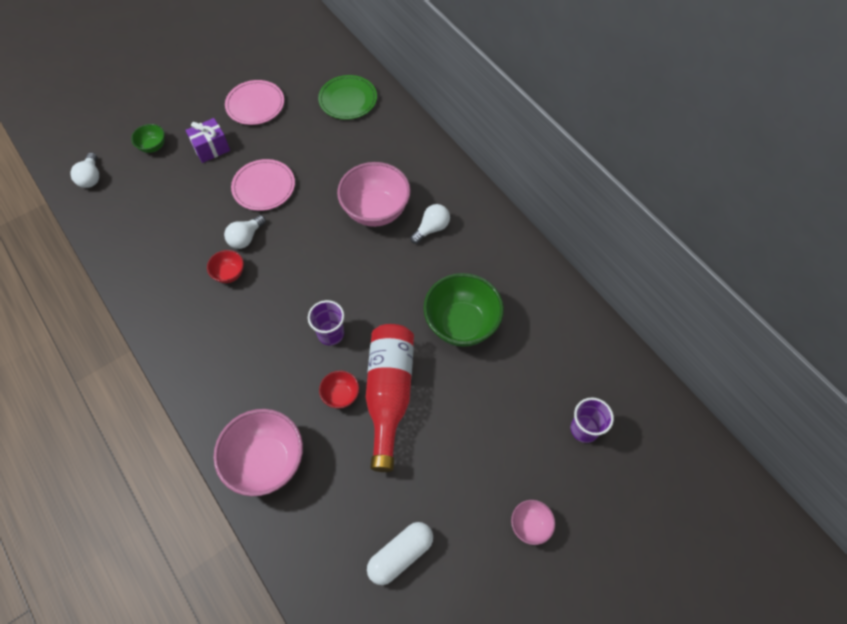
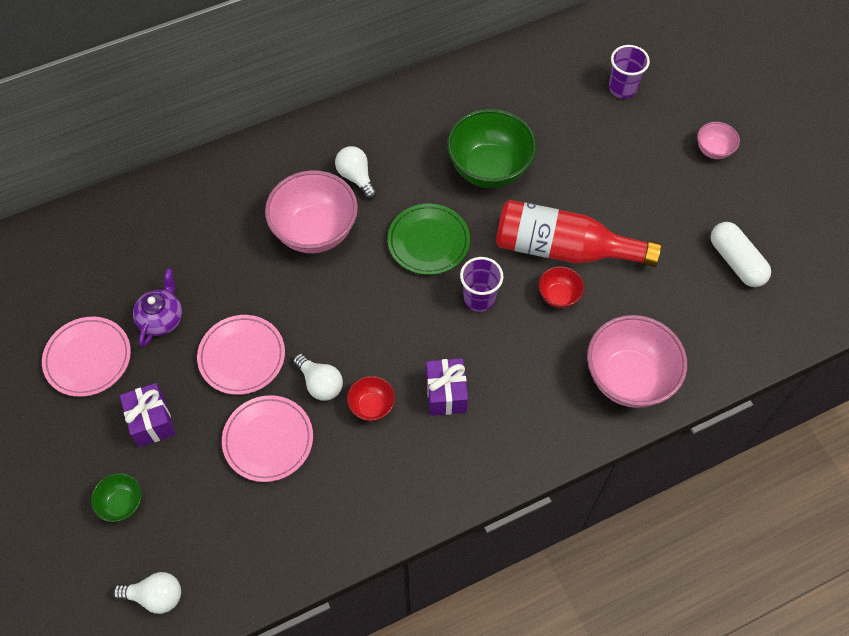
camera: 80 degrees left, 0 degrees up
green plate [318,75,377,120] -> green plate moved to [387,204,470,275]
none -> purple teapot [133,268,182,347]
none -> pink plate [222,395,313,482]
none -> purple gift [426,358,468,416]

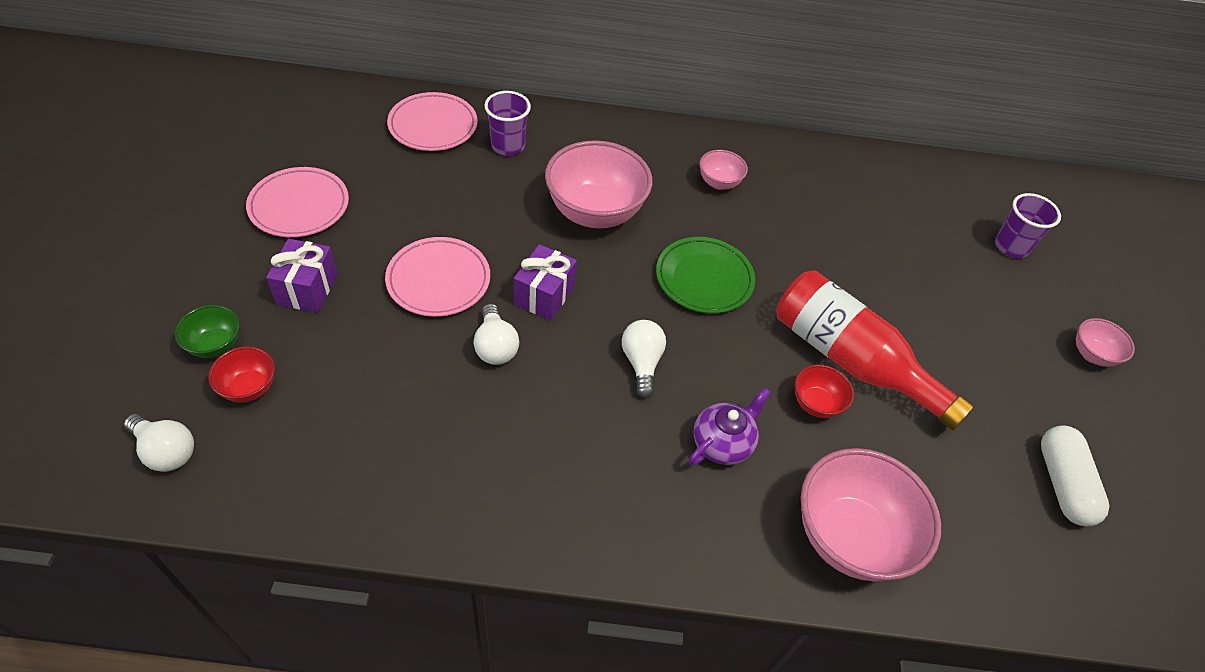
camera: 25 degrees right, 10 degrees down
purple teapot [133,268,182,347] -> purple teapot moved to [689,388,771,466]
pink plate [222,395,313,482] -> pink plate moved to [387,92,478,151]
white light bulb [335,146,377,199] -> white light bulb moved to [622,320,666,398]
red bowl [347,376,395,421] -> red bowl moved to [208,346,275,402]
purple gift [426,358,468,416] -> purple gift moved to [514,244,577,320]
green bowl [447,109,536,188] -> none
purple cup [460,257,504,312] -> purple cup moved to [484,91,531,156]
none -> pink bowl [699,150,748,190]

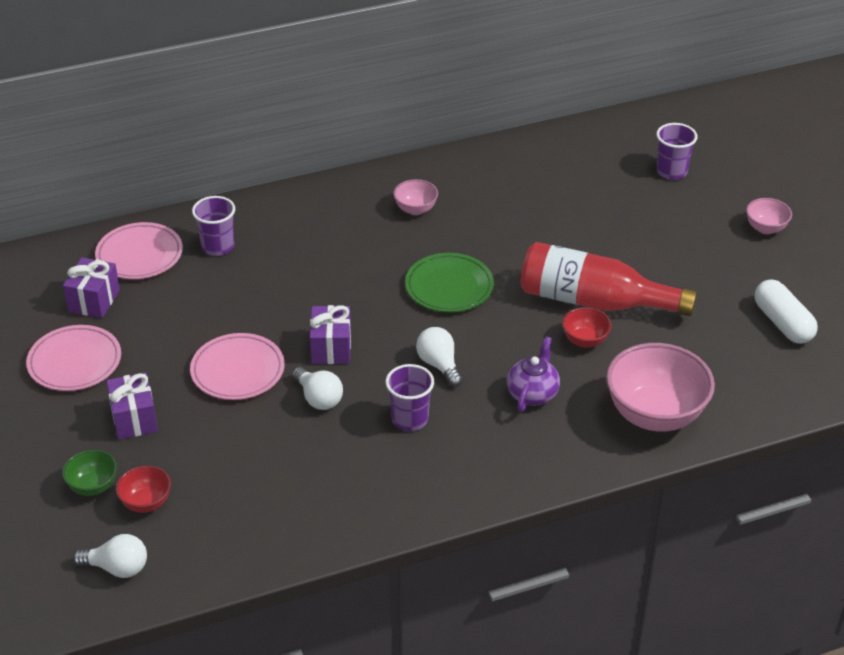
camera: 20 degrees left, 10 degrees down
pink bowl [545,140,653,228] -> none
none -> purple gift [63,257,120,318]
none -> purple cup [385,364,434,431]

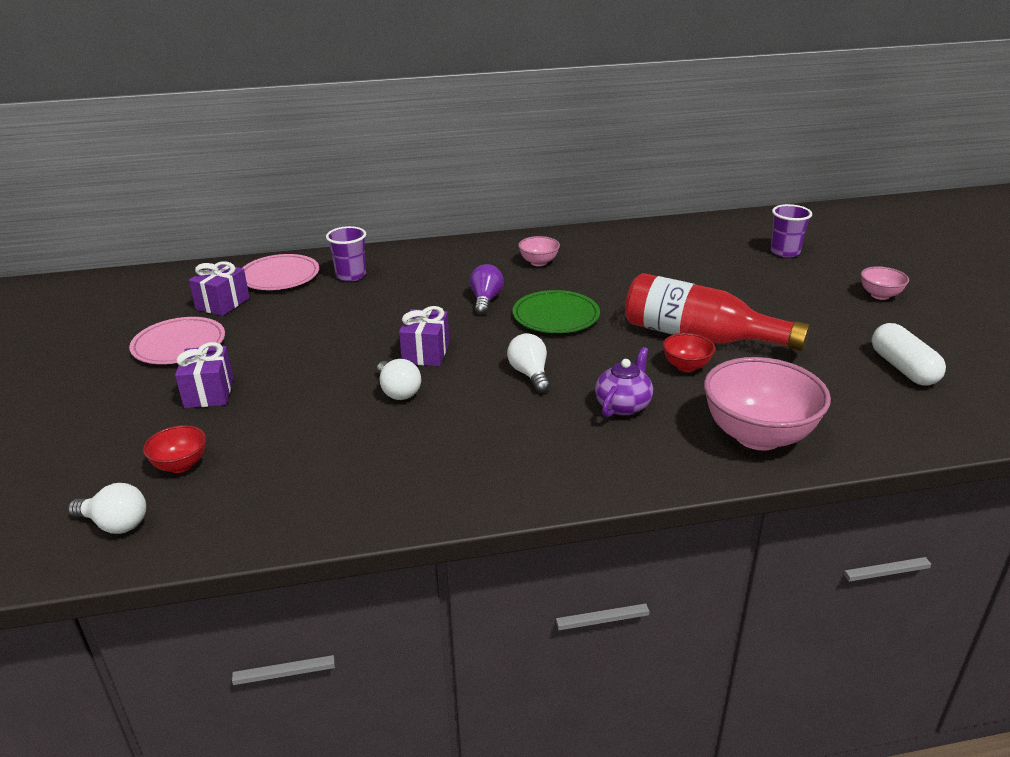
camera: 10 degrees right, 10 degrees down
green bowl [62,450,117,496] -> none
pink plate [190,333,285,400] -> none
purple cup [385,364,434,431] -> none
none -> purple light bulb [470,264,504,315]

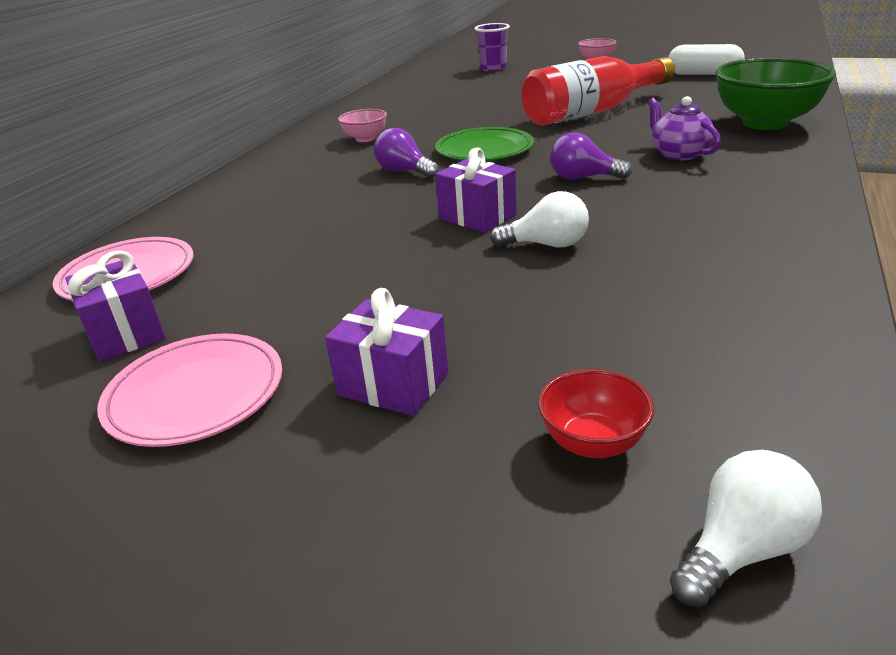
camera: 55 degrees left, 0 degrees up
purple cup [326,226,366,282] -> none
white light bulb [507,333,550,393] -> purple light bulb [550,132,632,180]
red bowl [663,333,715,372] -> none
pink bowl [704,357,831,450] -> green bowl [715,58,836,130]

